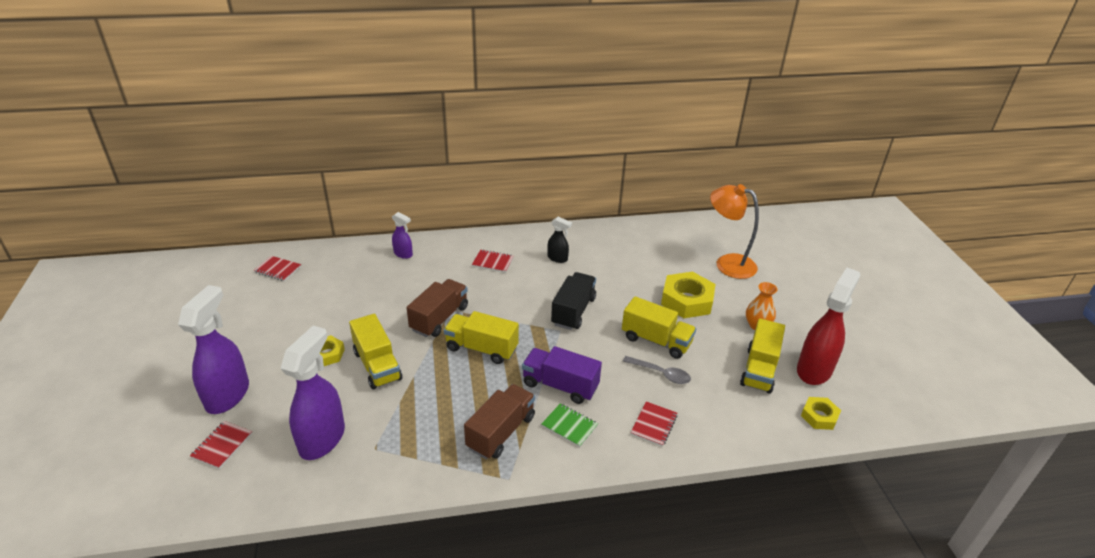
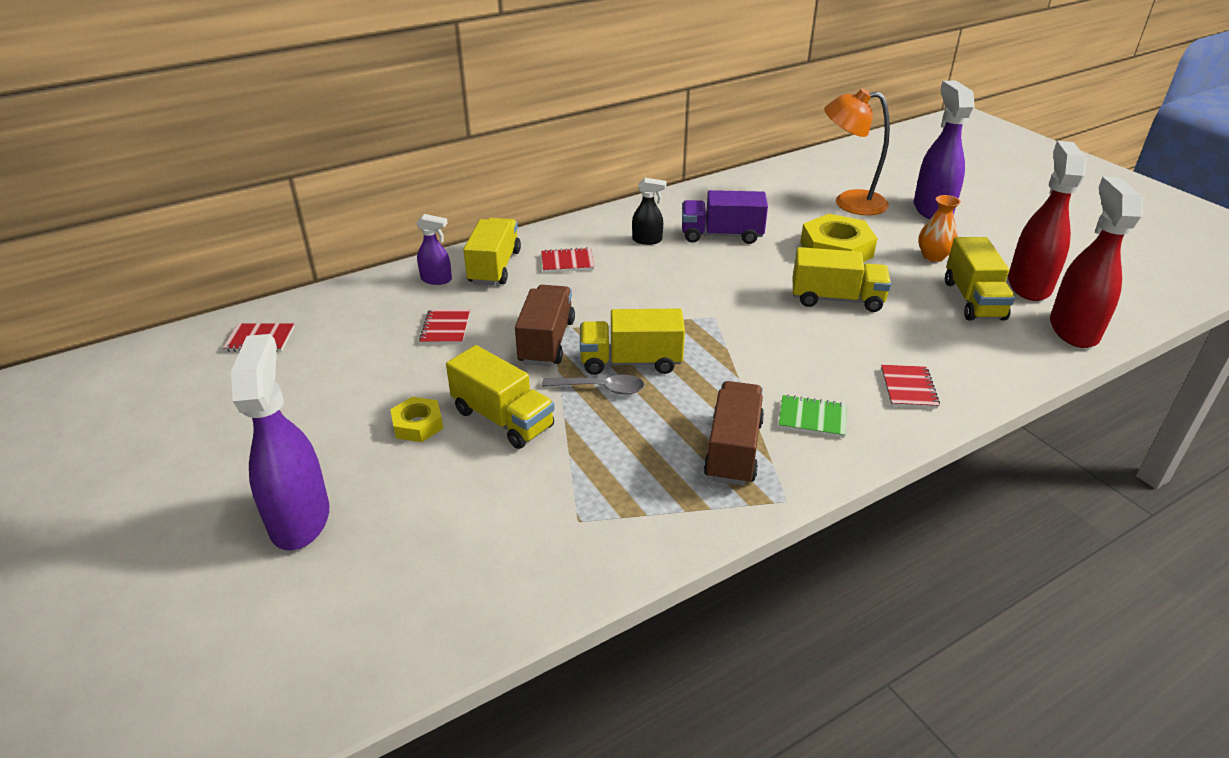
camera: 20 degrees left, 0 degrees up
red notebook [190,421,252,469] -> red notebook moved to [419,309,470,345]
purple spray bottle [280,326,345,460] -> purple spray bottle moved to [914,81,975,219]
purple truck [522,346,602,404] -> purple truck moved to [682,190,768,244]
black truck [551,272,596,330] -> none
grey spoon [623,356,691,384] -> grey spoon moved to [542,375,645,394]
yellow nut [801,397,841,430] -> red spray bottle [1050,177,1143,348]
none -> yellow truck [463,218,521,285]

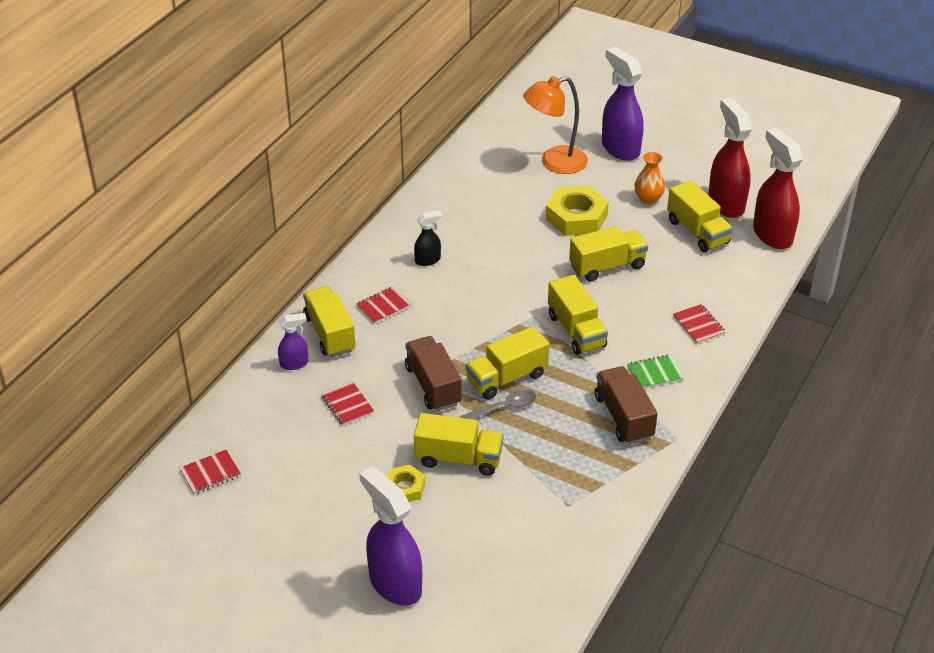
camera: 30 degrees left, 5 degrees up
purple truck [682,190,768,244] -> none
none -> yellow truck [548,275,608,355]

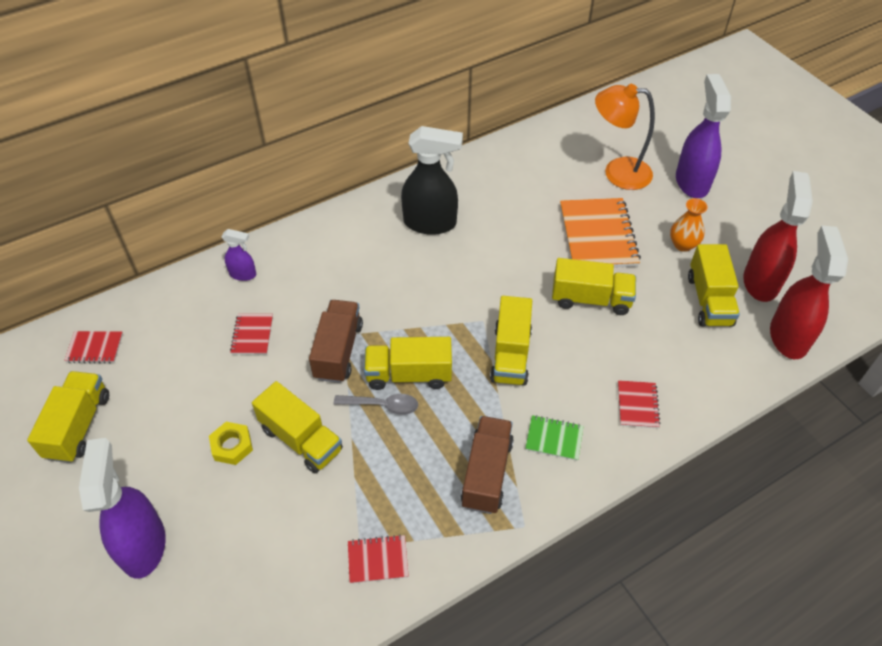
camera: 30 degrees right, 10 degrees up
yellow truck [303,286,356,357] -> yellow truck moved to [27,371,109,463]
red notebook [356,286,411,324] -> red notebook moved to [348,535,409,584]
black spray bottle [414,210,442,266] -> black spray bottle [401,126,463,235], size x1.99
yellow nut [546,186,609,236] -> orange notebook [560,198,641,268]

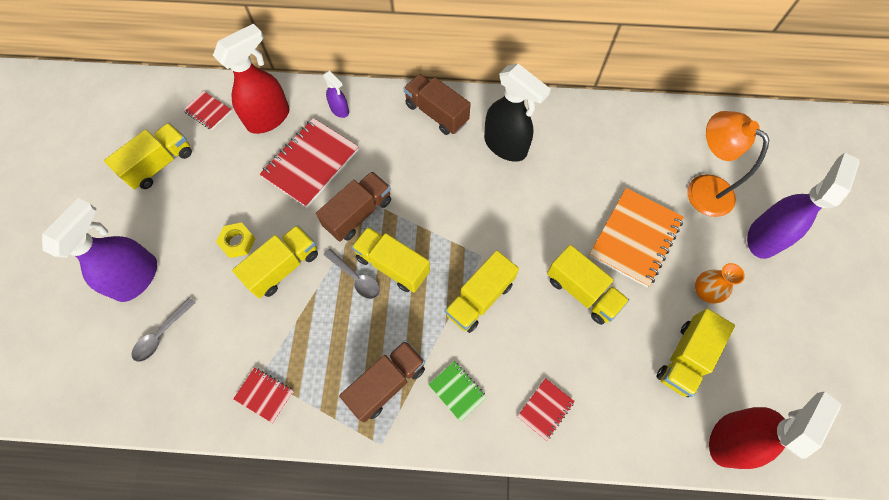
camera: 35 degrees right, 15 degrees up
red notebook [230,314,273,355] -> red notebook [260,118,359,208], size x2.00
yellow truck [252,381,343,473] -> yellow truck turned 120 degrees counterclockwise [232,225,318,298]
red spray bottle [743,171,813,302] -> red spray bottle moved to [213,24,289,134]
none -> grey spoon [132,298,196,362]
none -> brown truck [404,74,471,135]

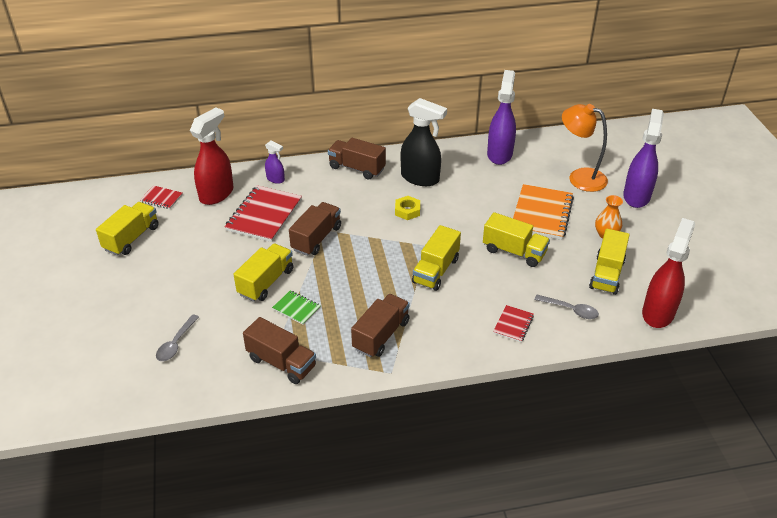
camera: 15 degrees left, 25 degrees down
purple spray bottle [42,198,157,302] -> purple spray bottle moved to [487,70,516,165]
yellow nut [216,222,256,258] -> yellow nut moved to [395,196,420,220]
red notebook [233,367,294,423] -> brown truck [243,317,316,384]
grey spoon [323,248,380,299] -> grey spoon moved to [534,295,599,319]
yellow truck [352,227,430,293] -> none
green notebook [428,361,487,422] -> green notebook moved to [272,290,321,325]

